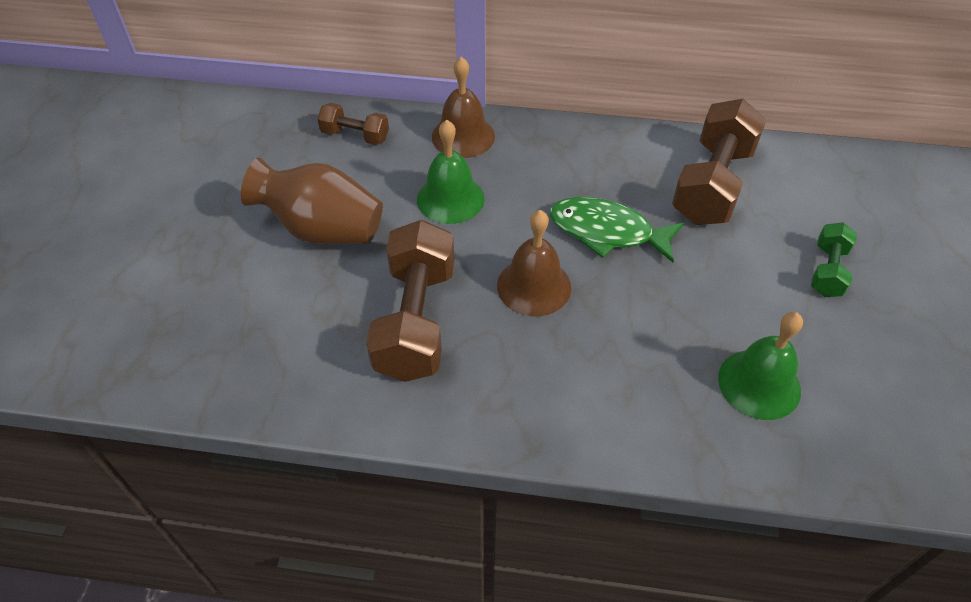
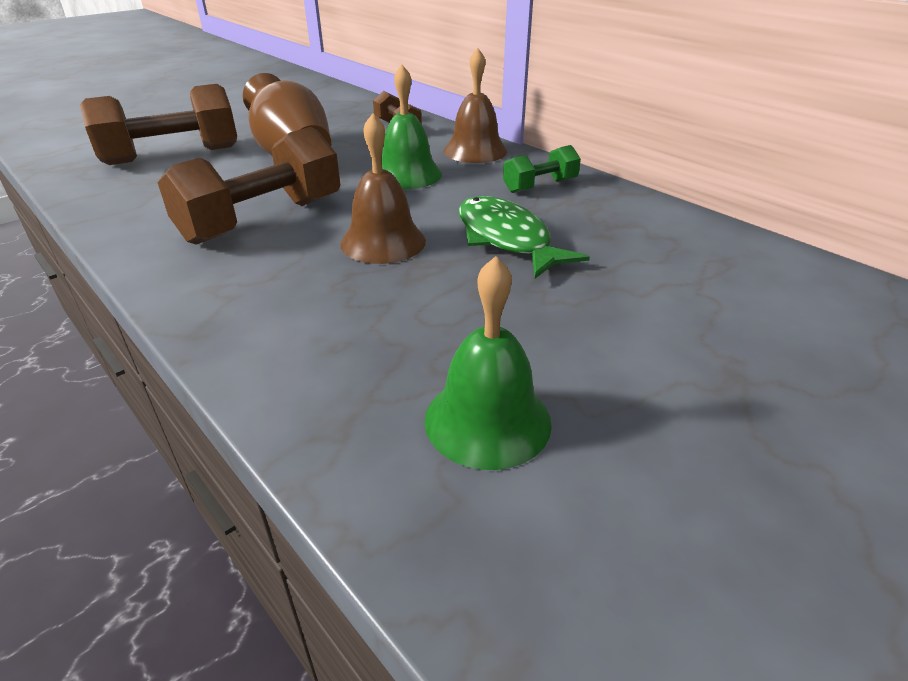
camera: 40 degrees right, 15 degrees down
brown dumbbell [672,99,767,225] -> brown dumbbell moved to [80,84,237,165]
green dumbbell [811,223,857,297] -> green dumbbell moved to [503,145,581,193]

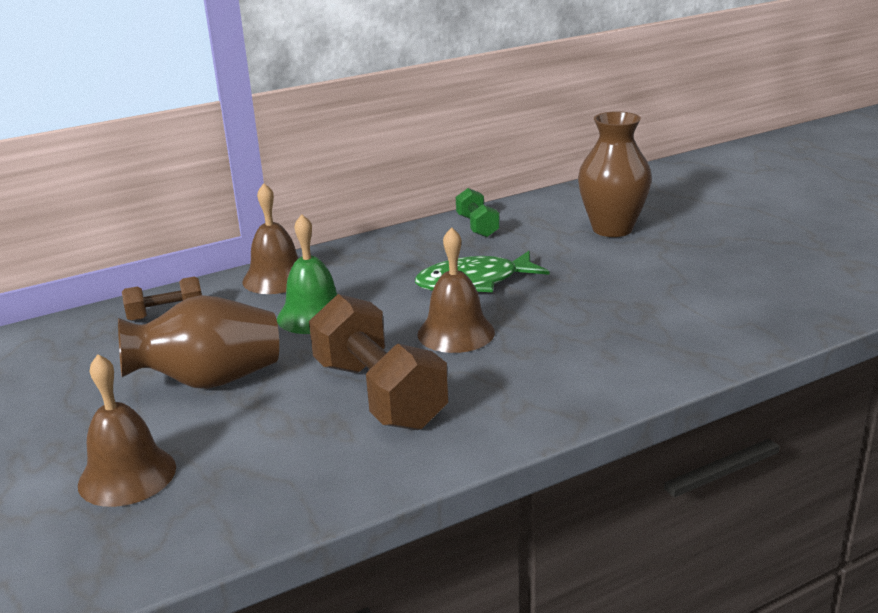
camera: 75 degrees left, 10 degrees down
brown dumbbell [80,84,237,165] -> brown bell [78,354,176,507]
green bell [424,256,552,470] -> none
green dumbbell [503,145,581,193] -> green dumbbell moved to [456,188,500,237]
none -> brown vase [578,111,652,237]

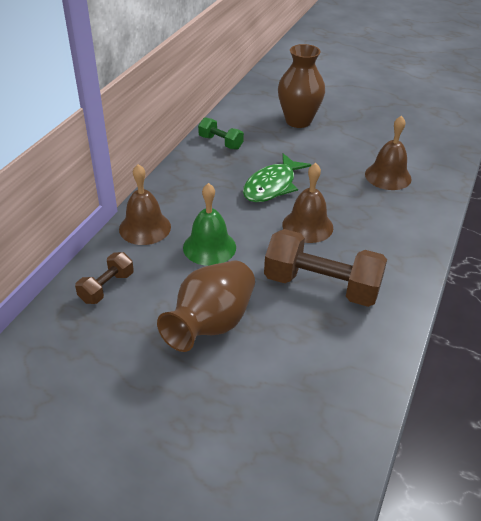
camera: 40 degrees left, 15 degrees up
brown bell [78,354,176,507] -> brown bell moved to [365,116,412,190]

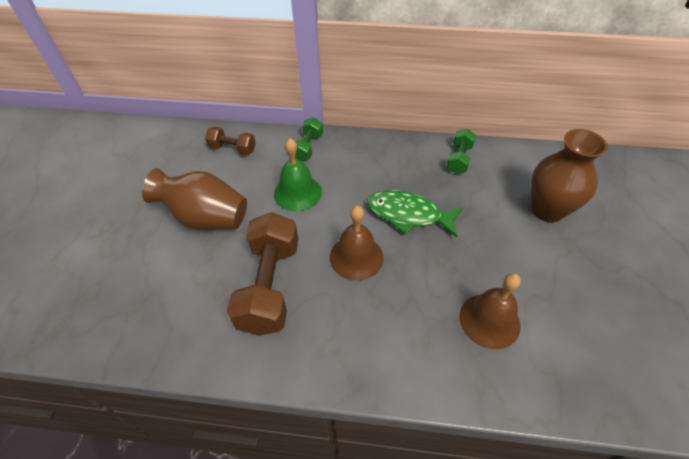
camera: 75 degrees right, 10 degrees up
brown bell [119,164,171,245] -> green dumbbell [295,118,323,161]

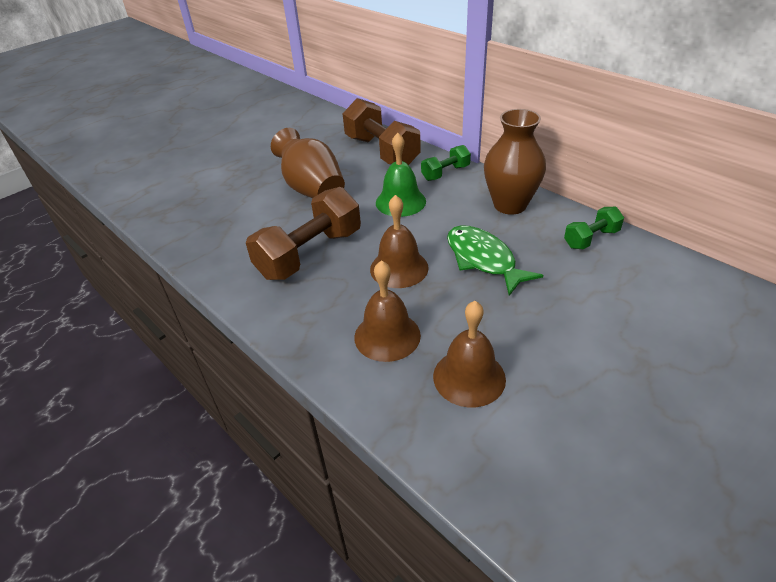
camera: 40 degrees right, 10 degrees down
brown dumbbell [205,127,256,155] -> brown dumbbell [343,98,421,165], size x1.92
brown vase [531,129,608,223] -> brown vase moved to [484,109,546,215]
none -> brown bell [354,260,421,362]

